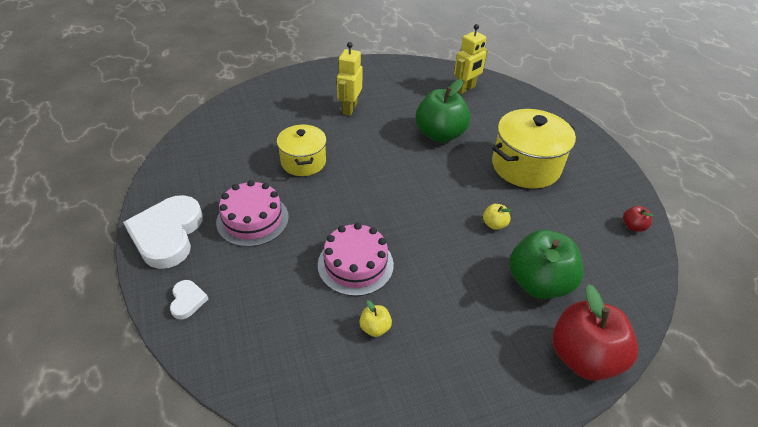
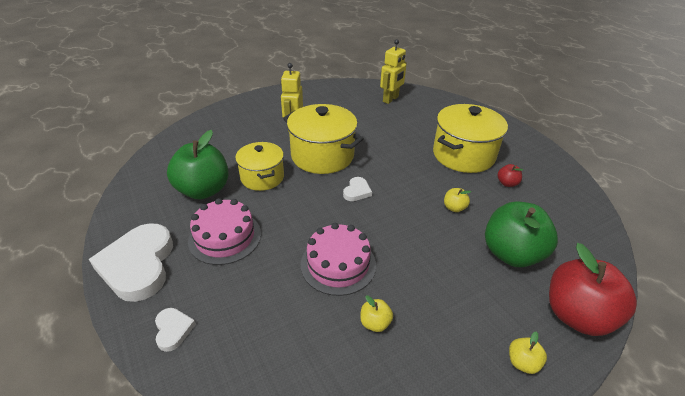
camera: 10 degrees left, 5 degrees down
green apple [416,79,470,142] -> green apple moved to [167,130,229,199]
red apple [623,206,653,232] -> red apple moved to [498,164,523,187]
none -> yellow pot [283,104,364,174]
none -> white heart [343,177,372,201]
none -> yellow apple [509,331,547,374]

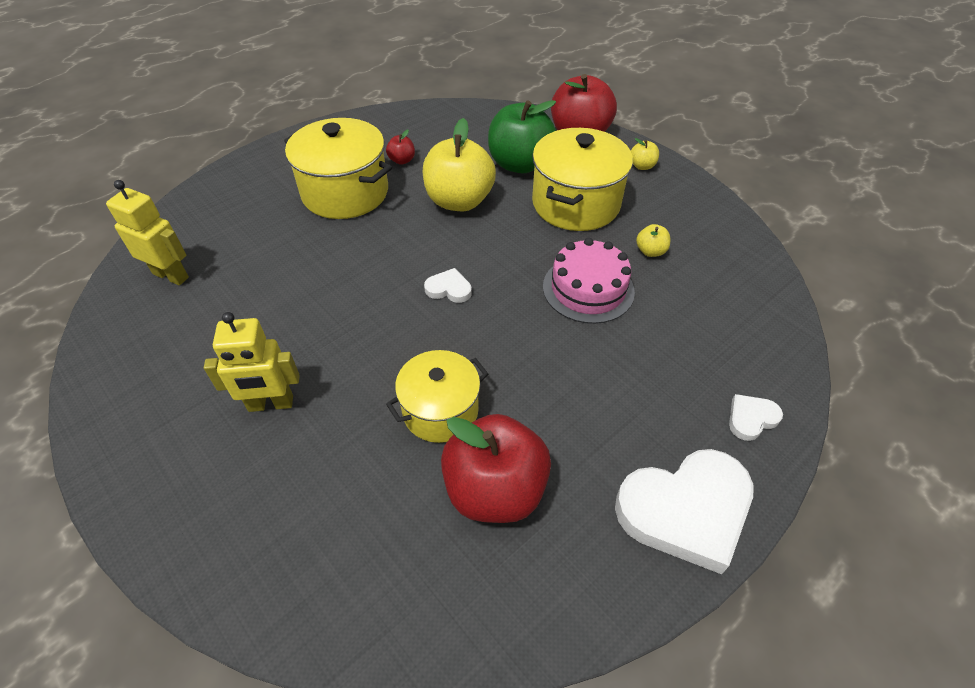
camera: 100 degrees left, 10 degrees up
green apple [167,130,229,199] -> red apple [441,414,551,523]
pink cake [188,198,261,265] -> none
yellow pot [283,104,364,174] -> yellow pot moved to [532,128,633,231]
yellow apple [444,188,471,212] -> yellow apple [423,118,496,211], size x2.34

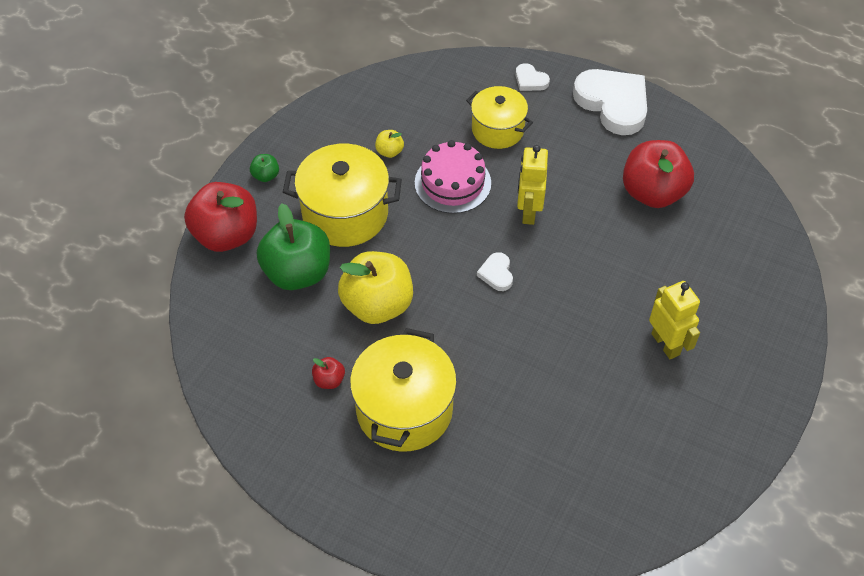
camera: 110 degrees left, 5 degrees up
yellow robot [106,180,189,285] -> yellow robot moved to [517,145,548,225]
yellow pot [386,350,488,443] -> yellow pot moved to [466,86,533,149]
yellow apple [631,138,659,170] -> green apple [250,154,279,182]

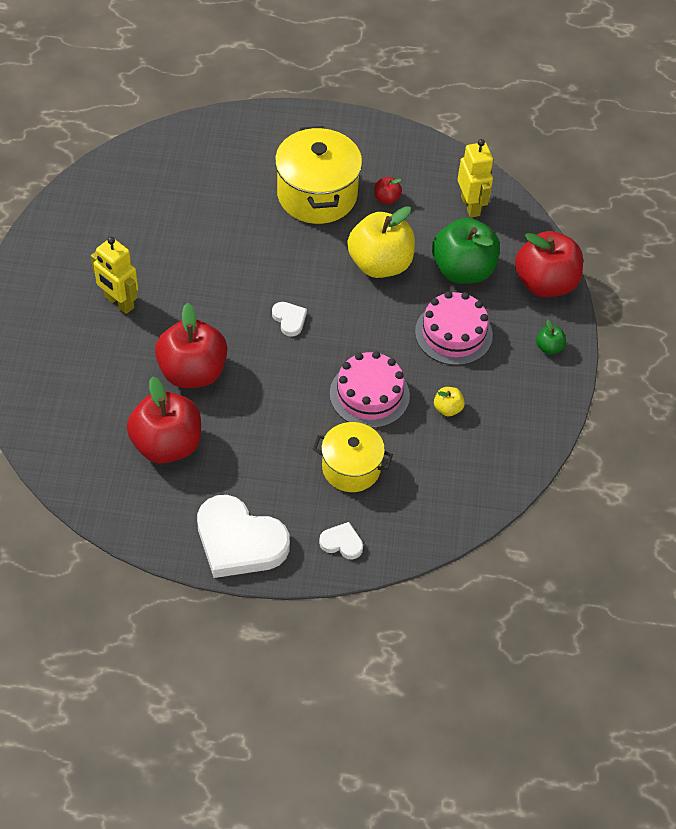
camera: 155 degrees right, 0 degrees up
yellow pot [283,144,402,247] -> pink cake [415,291,493,365]
yellow robot [517,145,548,225] -> yellow robot moved to [458,139,493,218]
none -> red apple [155,303,227,388]

